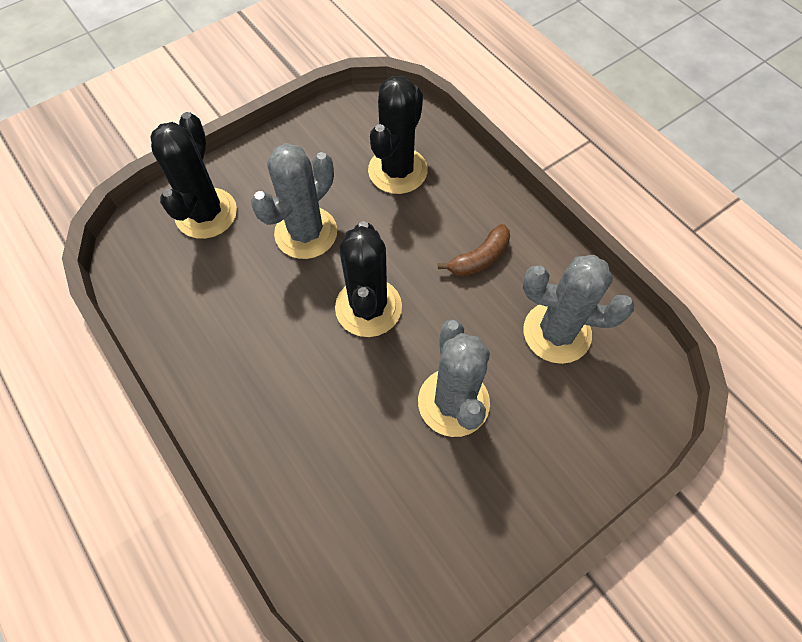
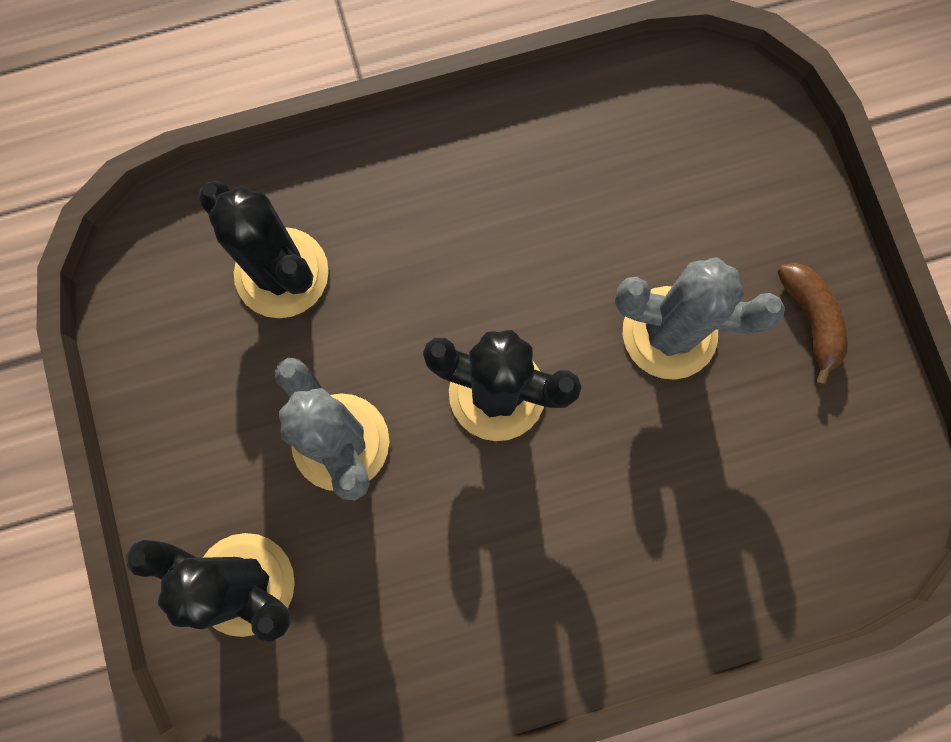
camera: 70 degrees left, 15 degrees up
brown banana [438,224,510,276] -> brown banana moved to [777,263,848,386]
grey cactus [523,255,634,364] -> none

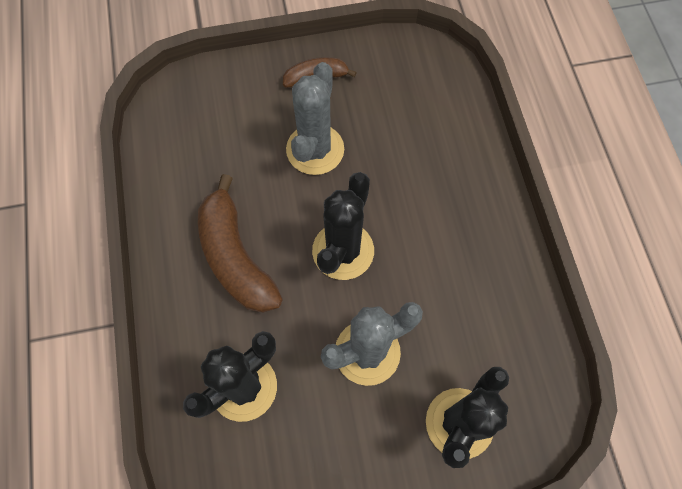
camera: 85 degrees left, 10 degrees down
none -> brown banana [198,174,283,313]

